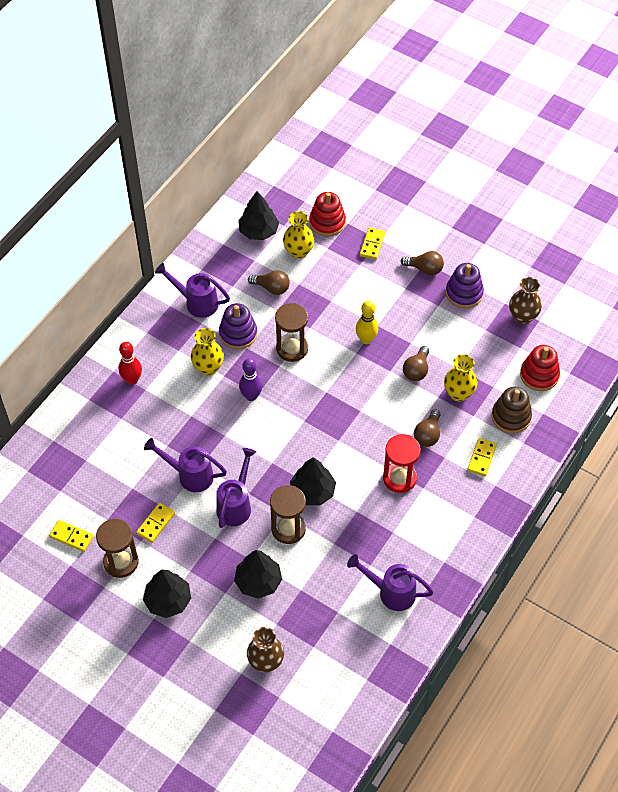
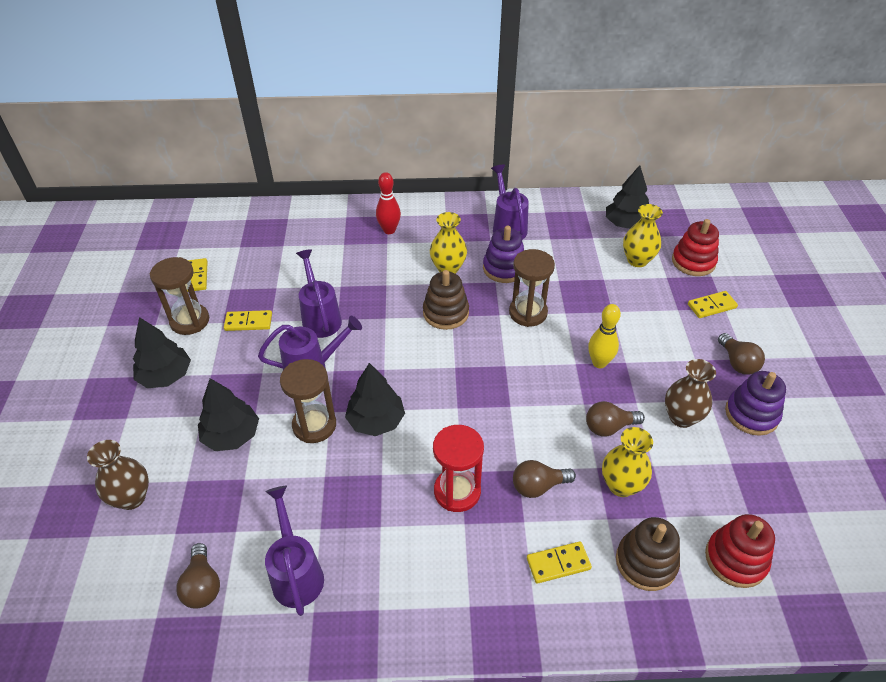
camera: 55 degrees right, 10 degrees down
purple bowling pin [239,358,262,401] -> brown stacking toy [423,270,469,330]
brown light bulb [248,270,290,295] -> brown light bulb moved to [176,543,220,609]
brown vase [509,277,542,324] -> brown vase moved to [665,359,716,428]

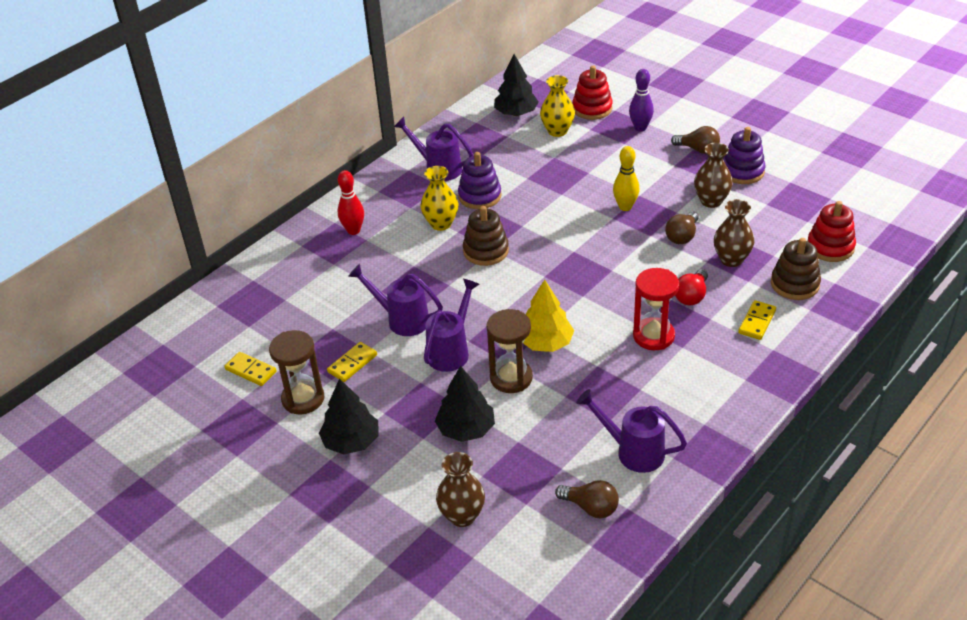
camera: 45 degrees left, 5 degrees down
black tree [345,363,405,436] -> yellow tree [523,279,574,352]
brown hourglass [509,249,555,327] -> none
brown light bulb [513,460,576,498] -> red light bulb [675,269,708,305]
yellow vase [602,427,653,497] -> brown vase [714,199,754,267]
yellow domino [688,291,738,318] -> purple bowling pin [629,69,654,131]

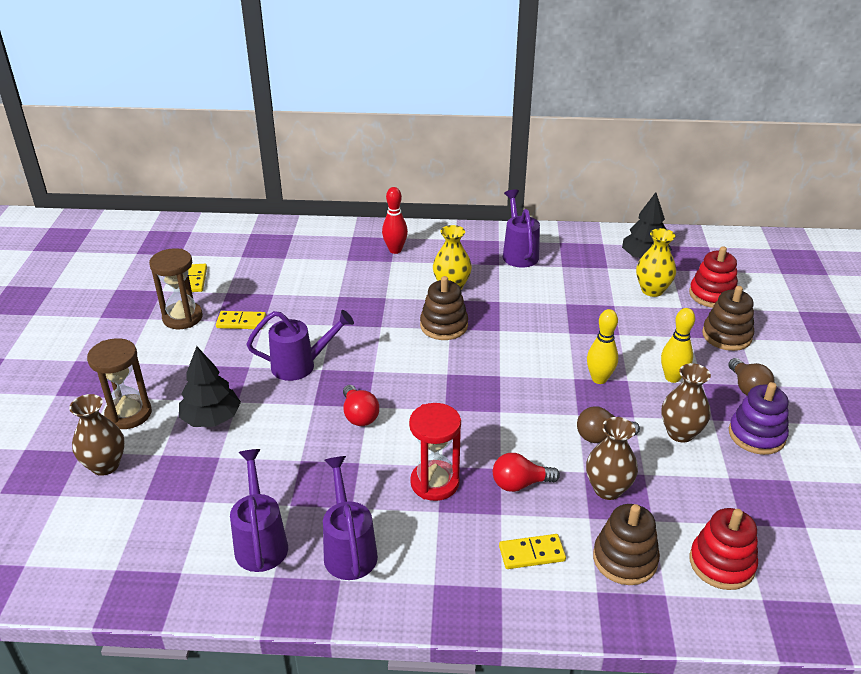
camera: 50 degrees right, 5 degrees down
black tree [319,378,378,454] -> none
purple watering can [348,264,443,336] -> purple watering can moved to [323,456,378,580]
purple stacking toy [458,152,502,209] -> none
brown hourglass [486,309,533,393] -> brown hourglass moved to [87,338,152,429]
yellow tree [523,279,574,352] -> red light bulb [343,385,379,426]
brown light bulb [555,480,619,518] -> none
purple bowling pin [629,69,654,131] -> brown stacking toy [702,286,754,351]
none -> yellow bowling pin [661,308,695,383]

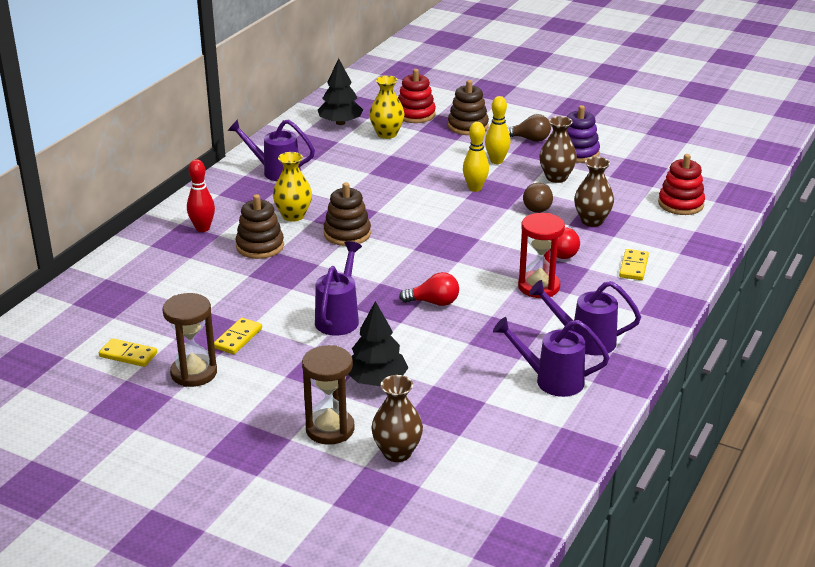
camera: 65 degrees left, 5 degrees down
brown stacking toy [593,504,660,585] -> brown stacking toy moved to [236,194,284,259]

